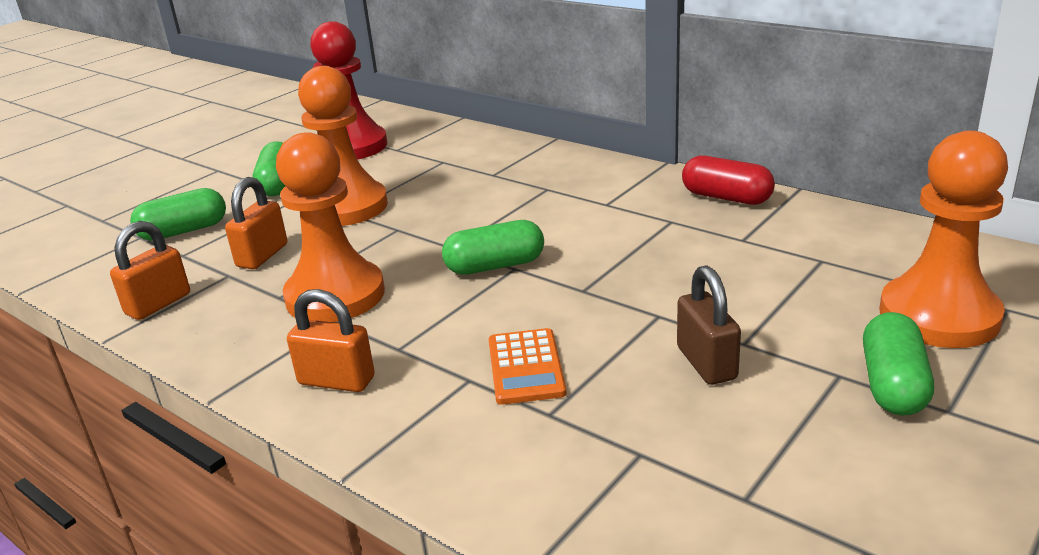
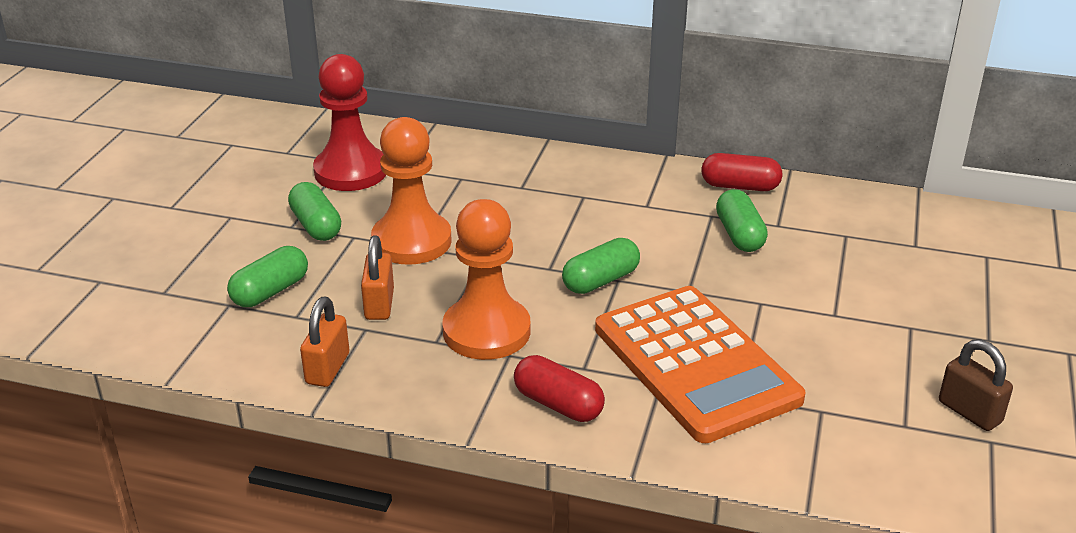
camera: 25 degrees left, 5 degrees up
orange padlock [287,289,375,392] -> red capsule [514,355,605,422]
orange calculator [489,328,566,405] -> orange calculator [595,286,805,443], size x2.33
brown padlock [677,265,741,385] -> brown padlock moved to [939,339,1013,431]
green capsule [863,312,934,415] -> green capsule moved to [716,189,768,252]
orange pawn [879,131,1008,348] -> none

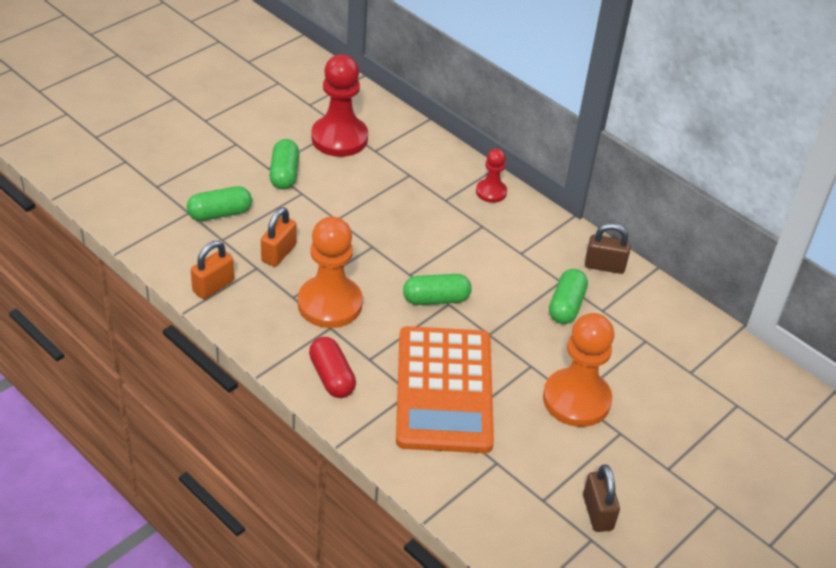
camera: 25 degrees right, 10 degrees up
orange pawn [371,117,452,265] -> orange pawn moved to [543,313,614,427]
red capsule [701,153,783,191] -> brown padlock [585,223,631,274]
none -> red pawn [476,149,507,203]

